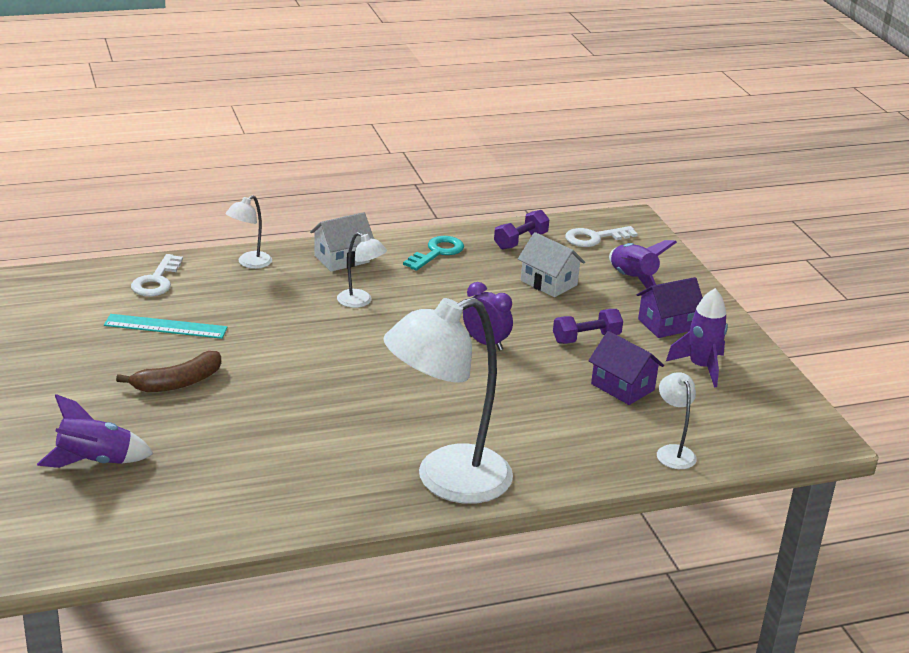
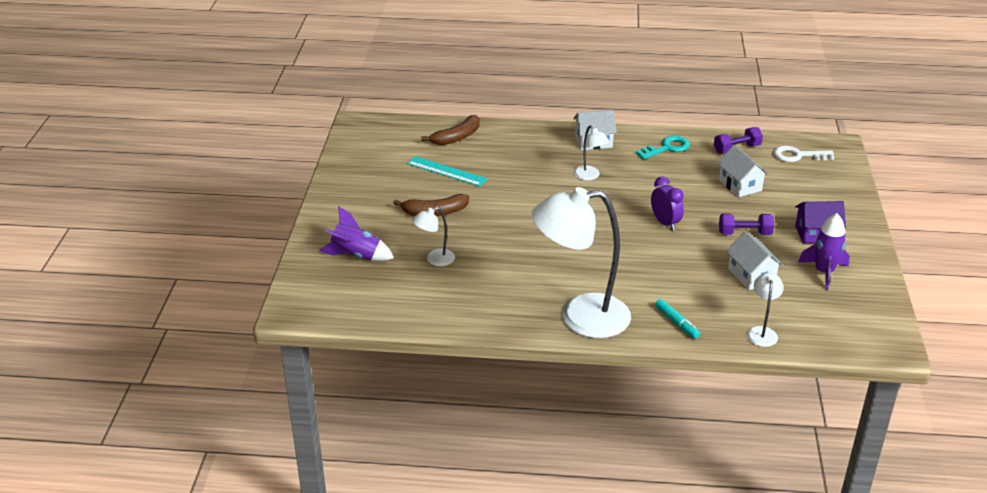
camera: 25 degrees right, 5 degrees up
white key [131,254,183,296] -> brown banana [421,115,480,145]
white lamp [226,195,272,269] -> white lamp moved to [412,207,455,266]
purple house [588,331,664,405] -> white house [726,231,784,290]
purple rocket [609,240,677,289] -> none
none -> turquoise marker [655,299,700,339]

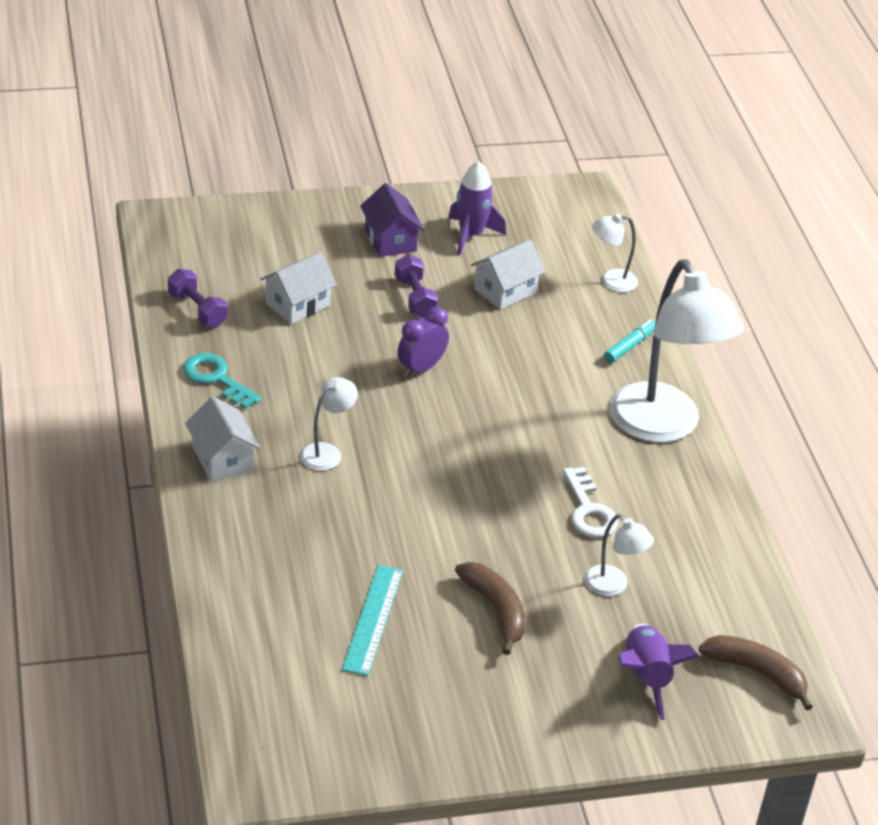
camera: 110 degrees left, 5 degrees up
brown banana [421,115,480,145] -> brown banana moved to [699,635,813,710]
white key [774,146,834,162] -> white key moved to [563,467,618,538]

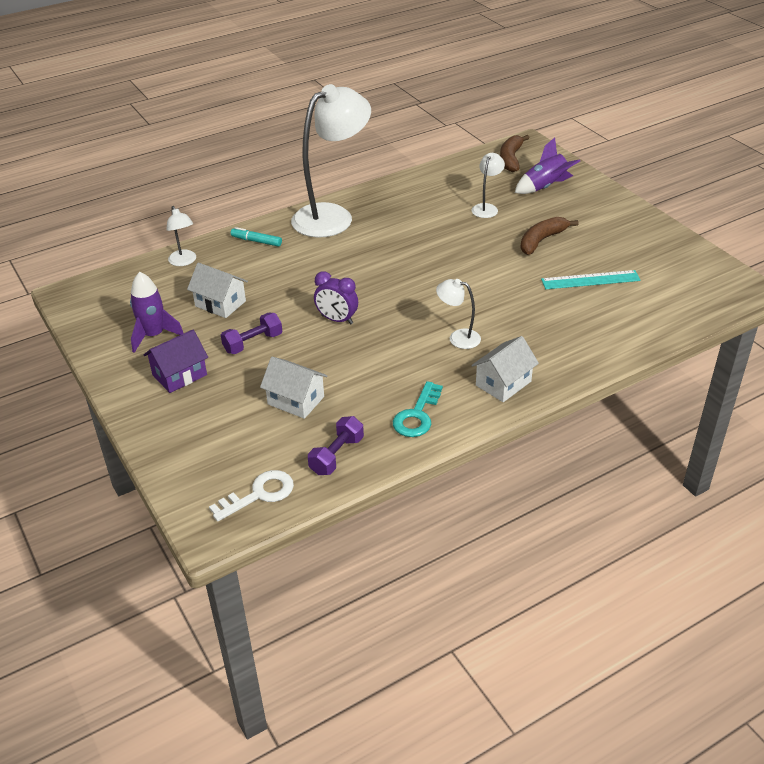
camera: 105 degrees left, 0 degrees up
white key [563,467,618,538] -> white key moved to [209,470,294,522]

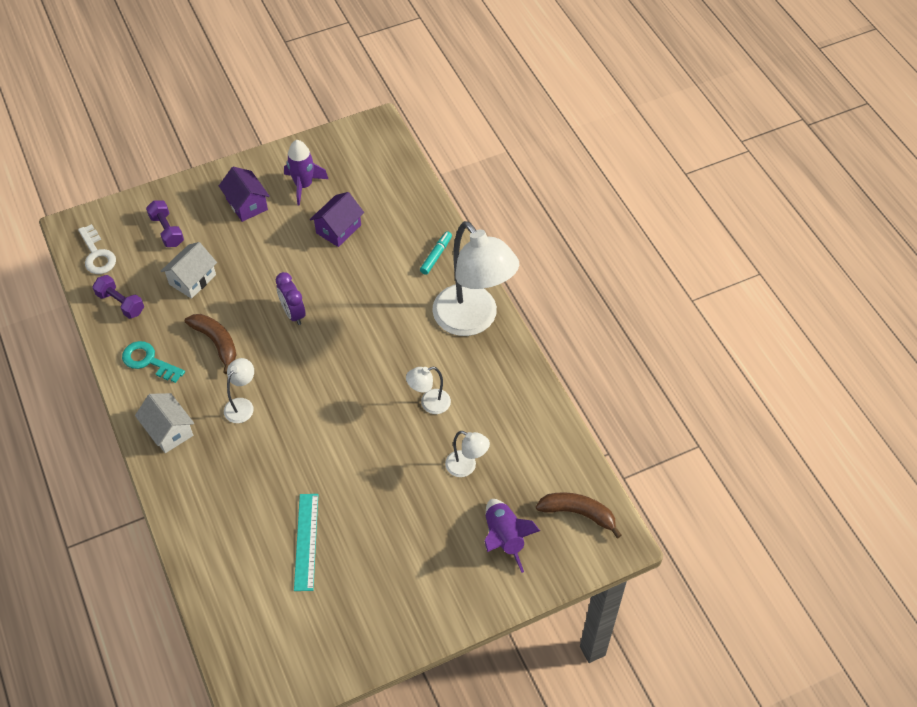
camera: 95 degrees right, 15 degrees up
white lamp [166,206,196,266] -> white lamp moved to [406,367,451,414]
white house [187,263,248,318] -> purple house [310,192,364,247]
purple dumbbell [221,313,282,354] -> purple dumbbell moved to [146,200,184,247]
purple clock [314,271,358,324] -> purple clock turned 60 degrees counterclockwise [276,272,306,325]
brown banana [520,217,579,255] -> brown banana moved to [185,314,236,374]

